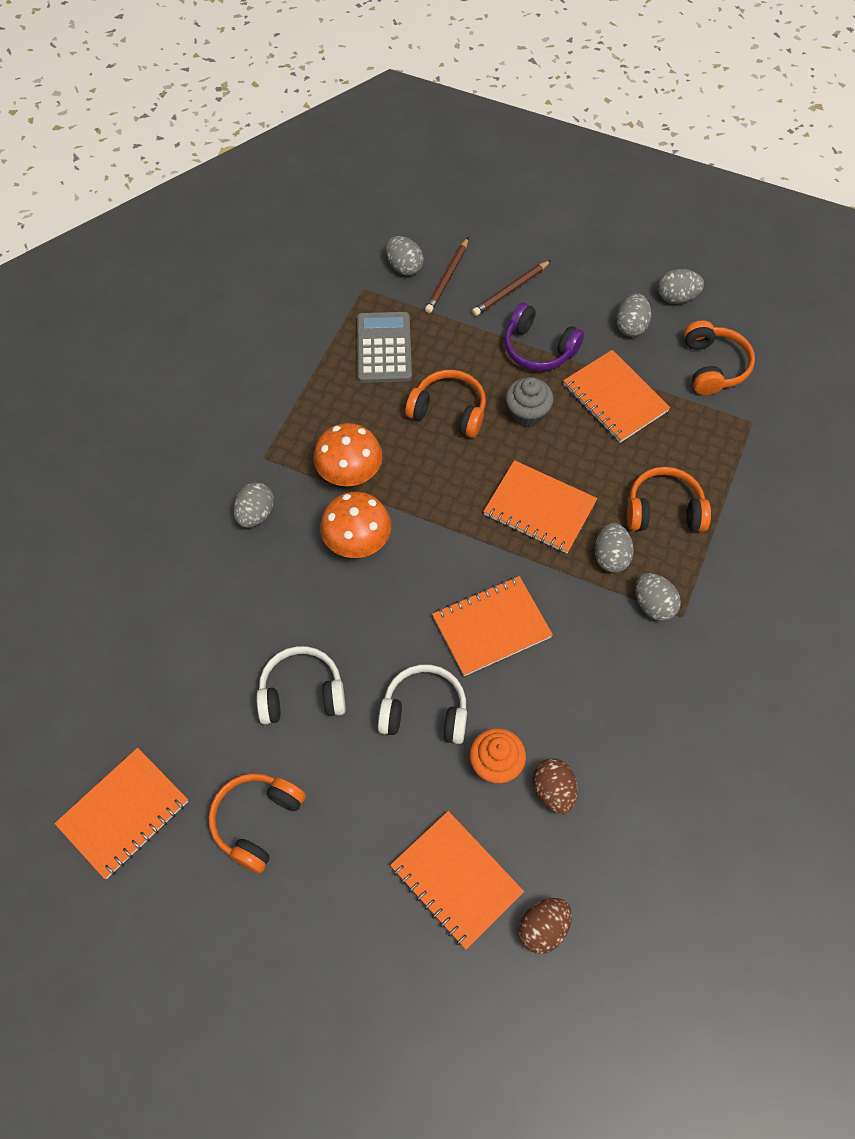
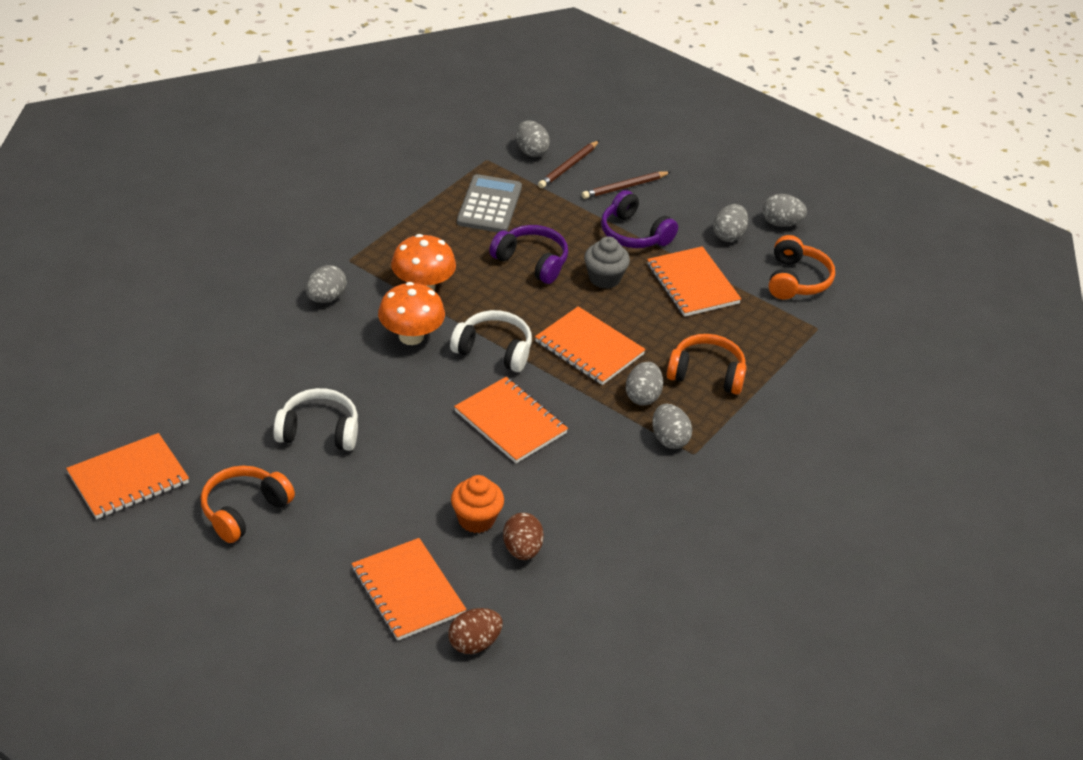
camera: 10 degrees right, 20 degrees down
white headphones [378,664,467,744] -> white headphones moved to [450,310,532,372]
orange headphones [405,370,486,438] -> purple headphones [489,225,568,284]
orange notebook [432,576,553,676] -> orange notebook turned 60 degrees clockwise [454,377,568,463]

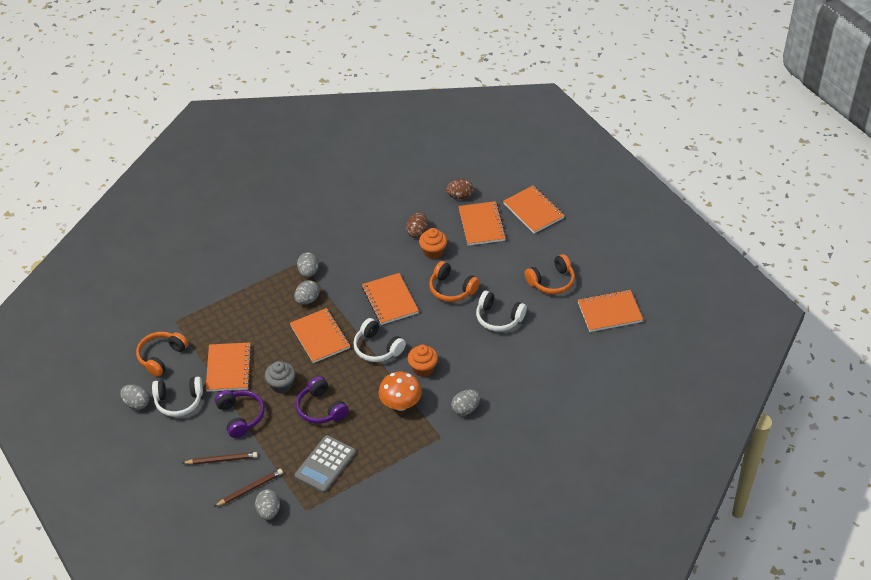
camera: 155 degrees left, 5 degrees up
orange mushroom [378,282,445,345] -> orange cupcake [408,345,438,377]
orange headphones [667,334,747,395] -> orange headphones moved to [429,261,480,302]
grey egg [713,204,748,242] -> white headphones [152,377,203,417]
none -> orange notebook [503,186,565,233]

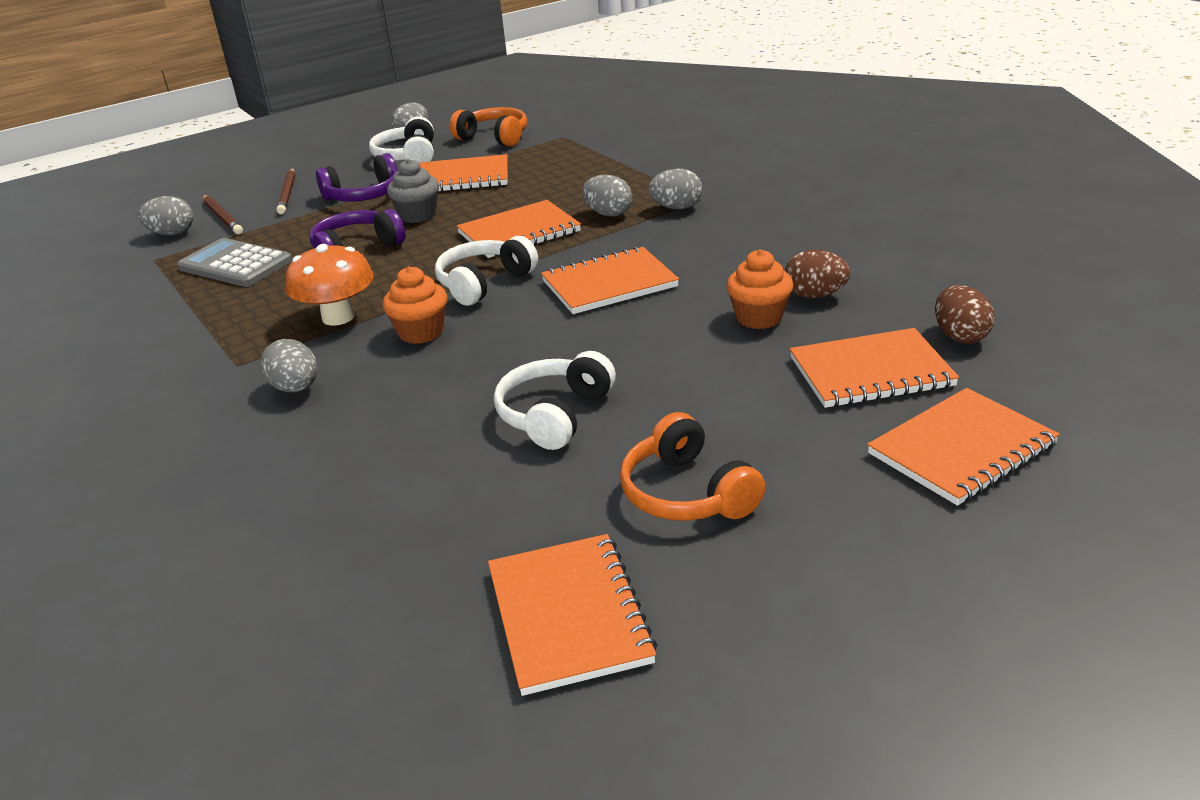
camera: 90 degrees right, 15 degrees down
orange headphones [429,261,480,302] -> none

